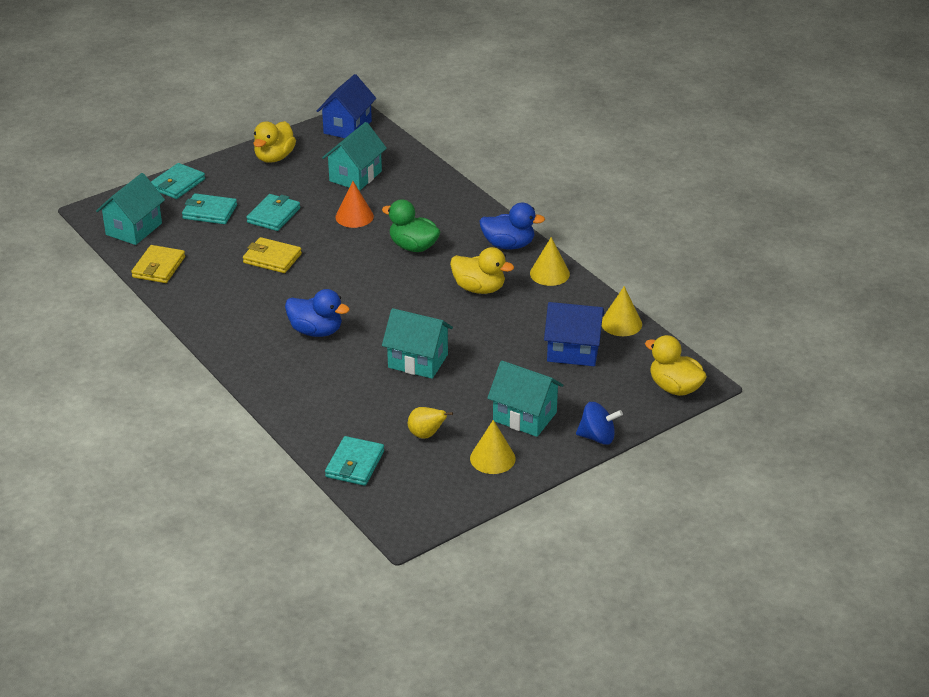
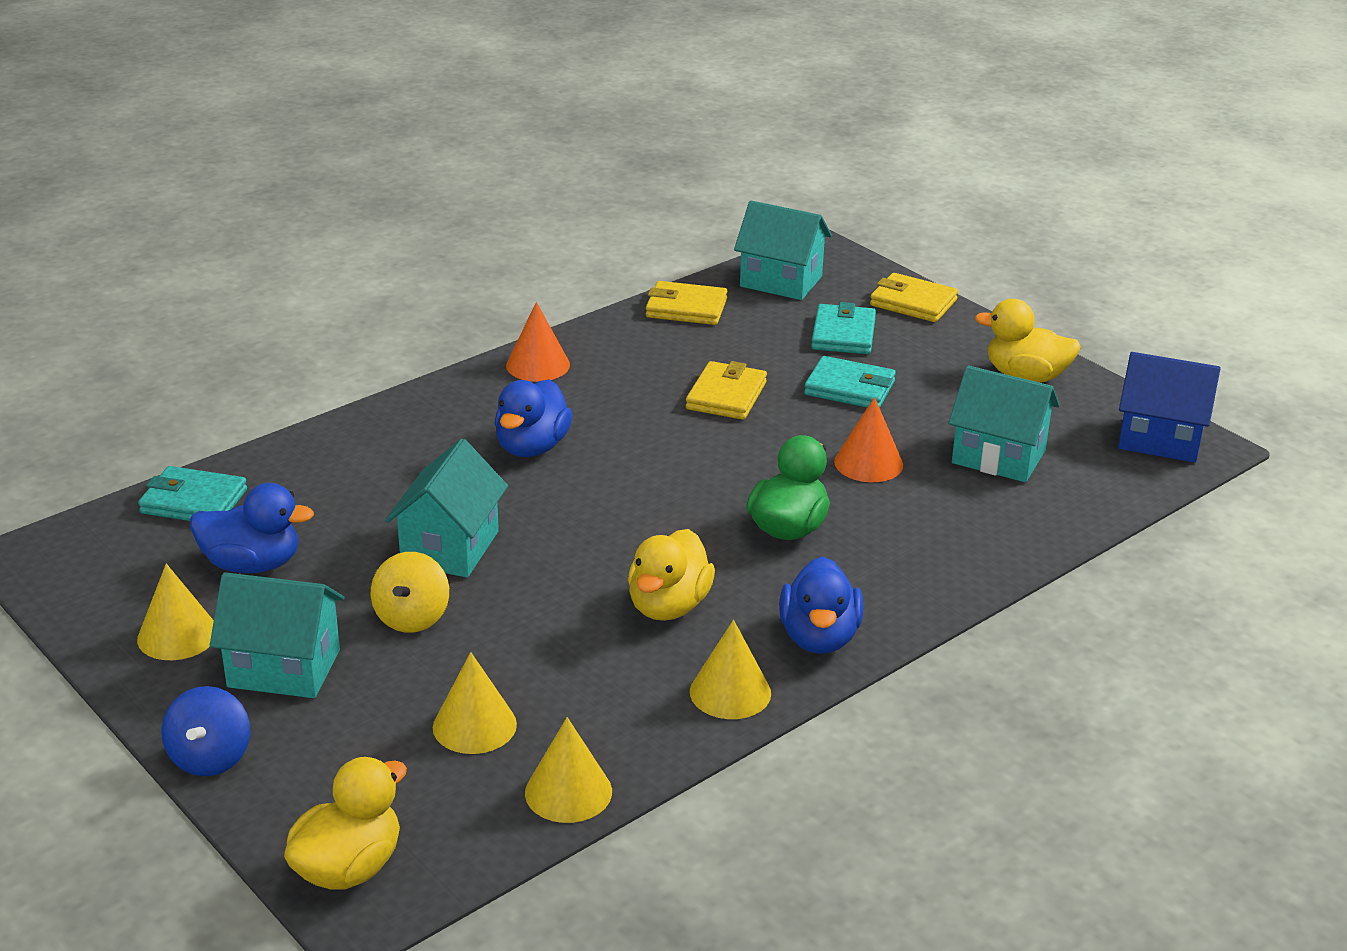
camera: 85 degrees right, 5 degrees down
turquoise wallet [151,163,205,199] -> yellow wallet [870,273,958,322]
yellow pear [408,407,453,439] -> blue duck [190,483,314,573]
turquoise house [487,361,564,437] -> turquoise house turned 75 degrees clockwise [210,572,345,698]
blue house [544,302,605,366] -> yellow cone [433,652,517,754]
none -> yellow spinning top [371,552,449,633]
none -> orange cone [506,302,570,382]

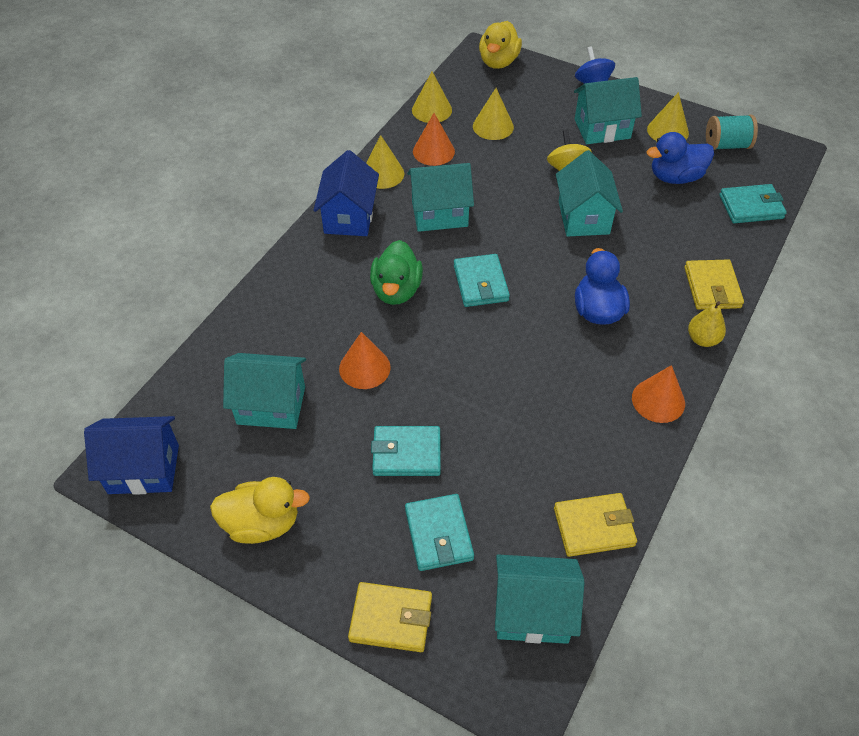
camera: 160 degrees right, 20 degrees up
yellow duck [628,529,715,621] -> turquoise house [407,163,474,232]
yellow wallet [686,361,767,420] -> yellow wallet moved to [684,259,744,310]
blue duck [779,557,864,654] -> blue house [313,150,379,236]
none -> orange cone [413,113,455,166]
none -> turquoise wallet [454,254,510,307]
none -> yellow pear [688,301,726,347]
none -> turquoise spool [706,115,758,150]

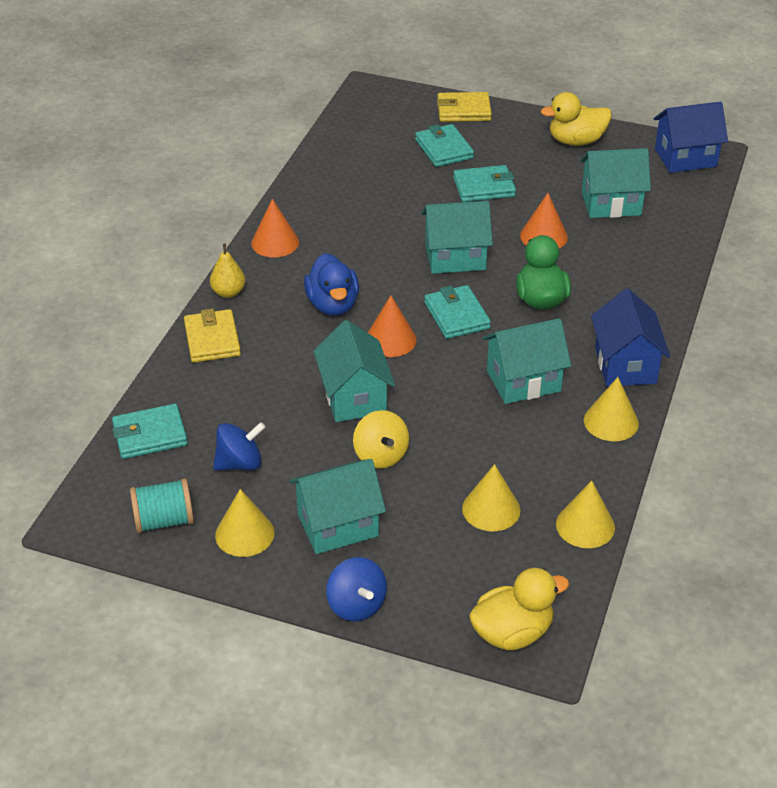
camera: 170 degrees right, 10 degrees down
orange cone [413,113,455,166] -> orange cone moved to [368,295,417,357]
yellow duck [479,21,522,69] -> yellow duck turned 60 degrees clockwise [469,568,569,650]
turquoise house [495,555,584,644] -> turquoise house moved to [422,201,493,274]
yellow wallet [554,493,637,557] -> none
blue duck [646,132,714,184] -> blue spinning top [213,422,266,470]

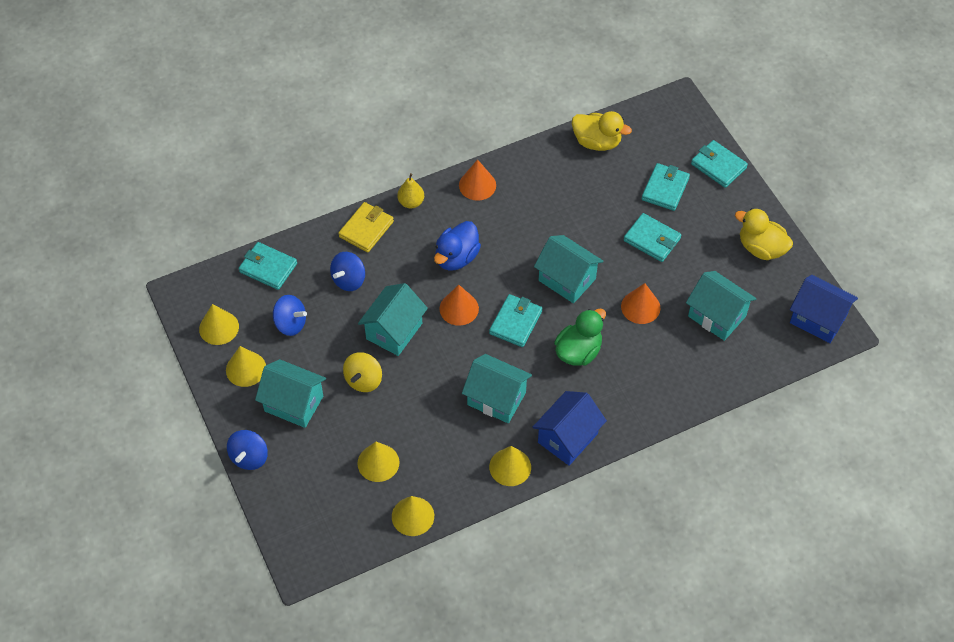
camera: 45 degrees right, 15 degrees up
turquoise spool [130,479,194,533] -> yellow cone [199,304,239,345]
yellow wallet [437,92,492,122] -> turquoise wallet [691,140,748,188]
yellow duck [469,568,569,650] -> yellow duck moved to [572,111,632,151]
none -> blue spinning top [330,252,365,291]

